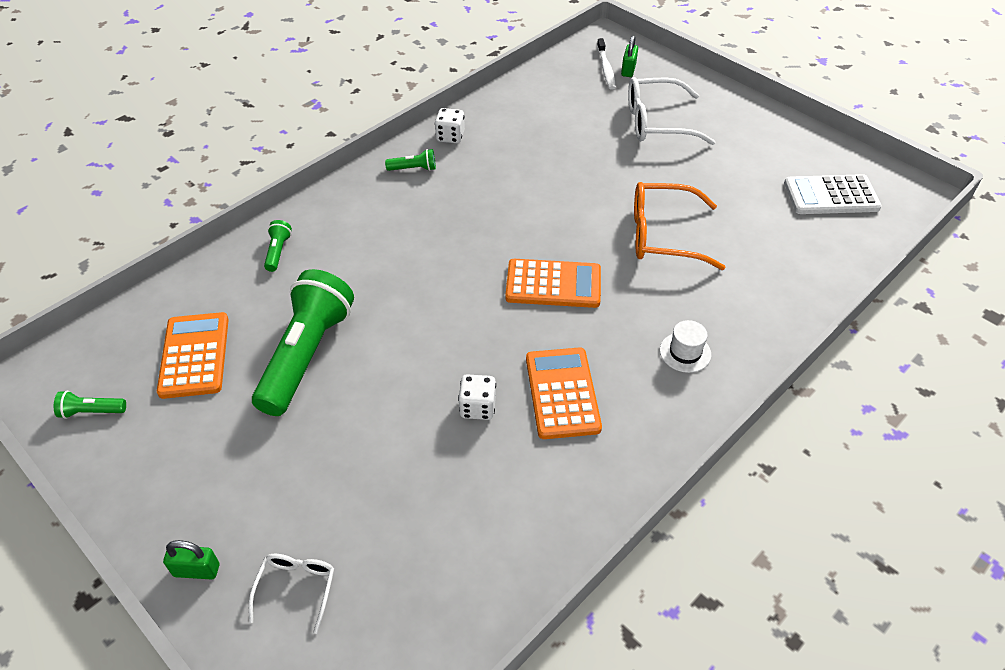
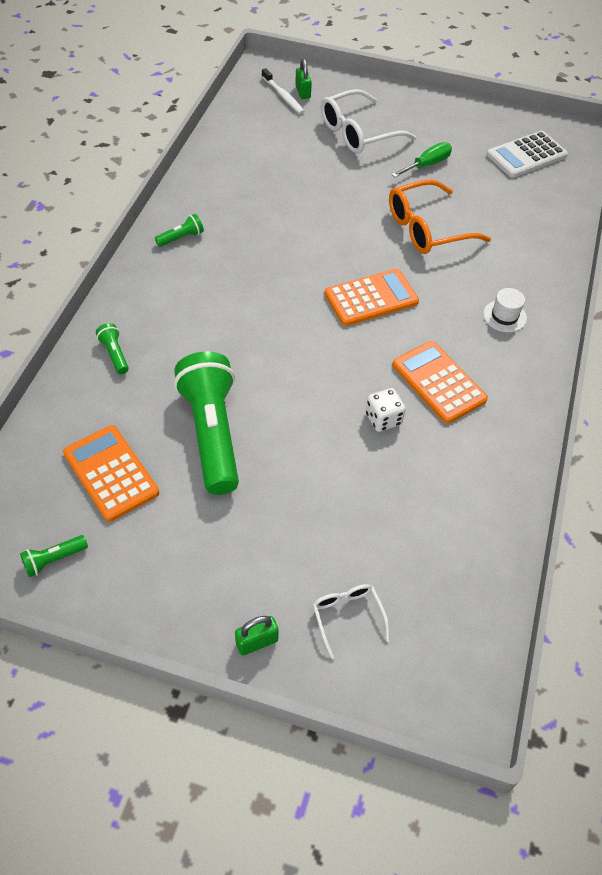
camera: 30 degrees left, 5 degrees up
white dice [435,108,465,143] -> none
none -> green screwdriver [392,142,452,177]

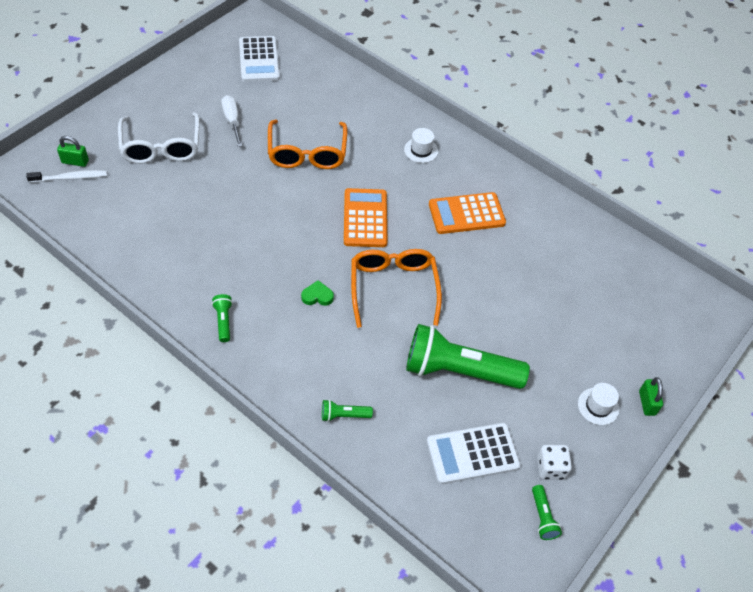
camera: 70 degrees left, 0 degrees up
orange calculator [63,425,159,522] -> white calculator [427,423,521,484]
white glasses [313,584,390,659] -> none
white dice [366,388,406,432] -> white dice moved to [537,445,572,480]
green screwdriver [392,142,452,177] -> white screwdriver [221,95,242,147]
none -> green heart [301,280,334,306]
none -> orange glasses [351,249,442,328]
none -> white hat [578,383,619,425]

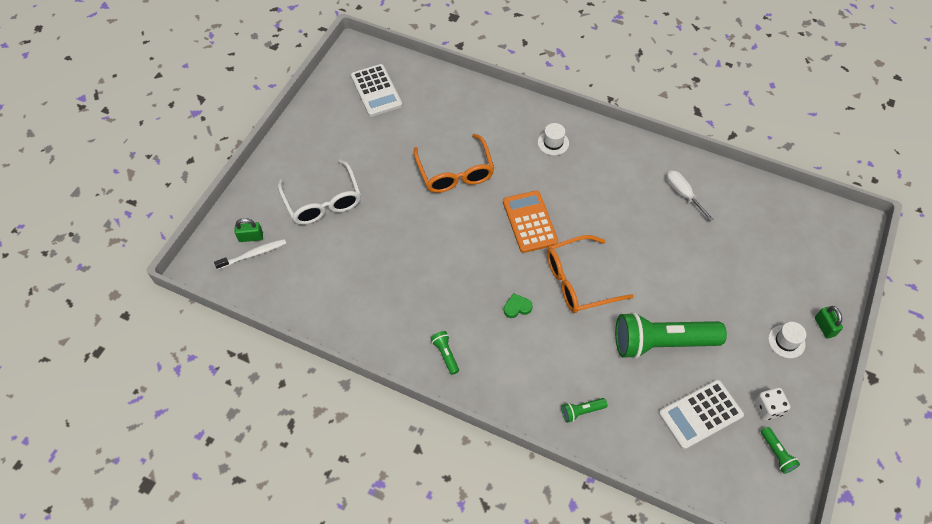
camera: 10 degrees left, 5 degrees up
white screwdriver [221,95,242,147] -> white screwdriver moved to [666,170,714,221]
orange glasses [351,249,442,328] -> orange glasses turned 90 degrees counterclockwise [547,235,634,313]
orange calculator [429,192,506,234] -> none

